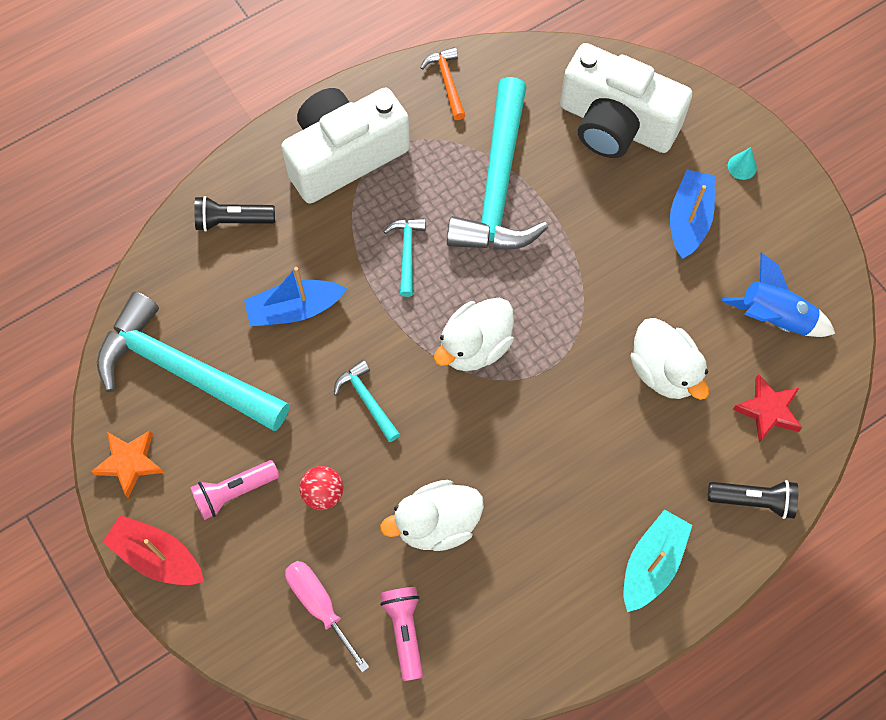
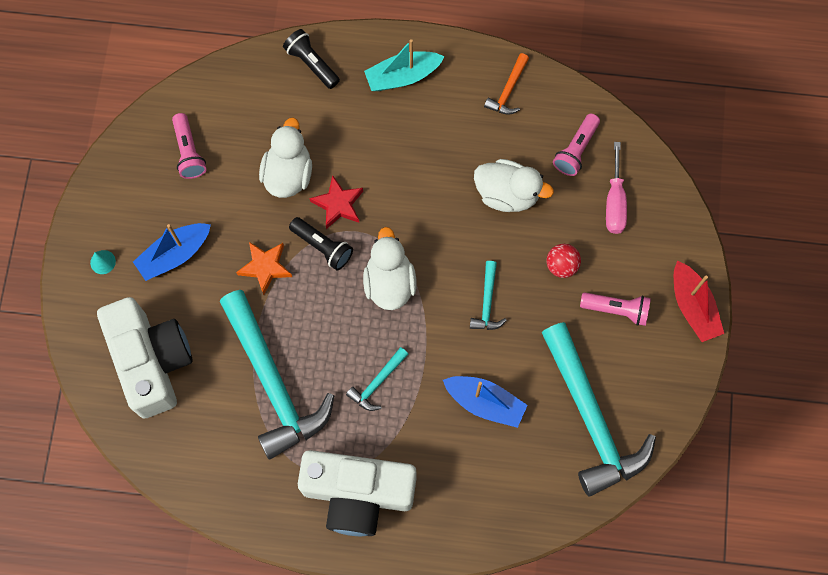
camera: 140 degrees left, 5 degrees up
orange star [91,430,164,498] -> orange star moved to [236,242,292,295]
black flashlight [194,196,275,232] -> black flashlight moved to [289,217,353,271]
orange hammer [420,47,465,120] -> orange hammer moved to [484,53,529,115]
white duck [434,298,514,371] -> white duck turned 90 degrees counterclockwise [363,227,417,310]
turquoise hammer [447,77,548,250] -> turquoise hammer turned 105 degrees clockwise [220,290,334,459]
blue rocket [721,253,835,337] -> pink flashlight [172,113,207,179]
red star [732,374,802,443] -> red star moved to [310,175,363,229]

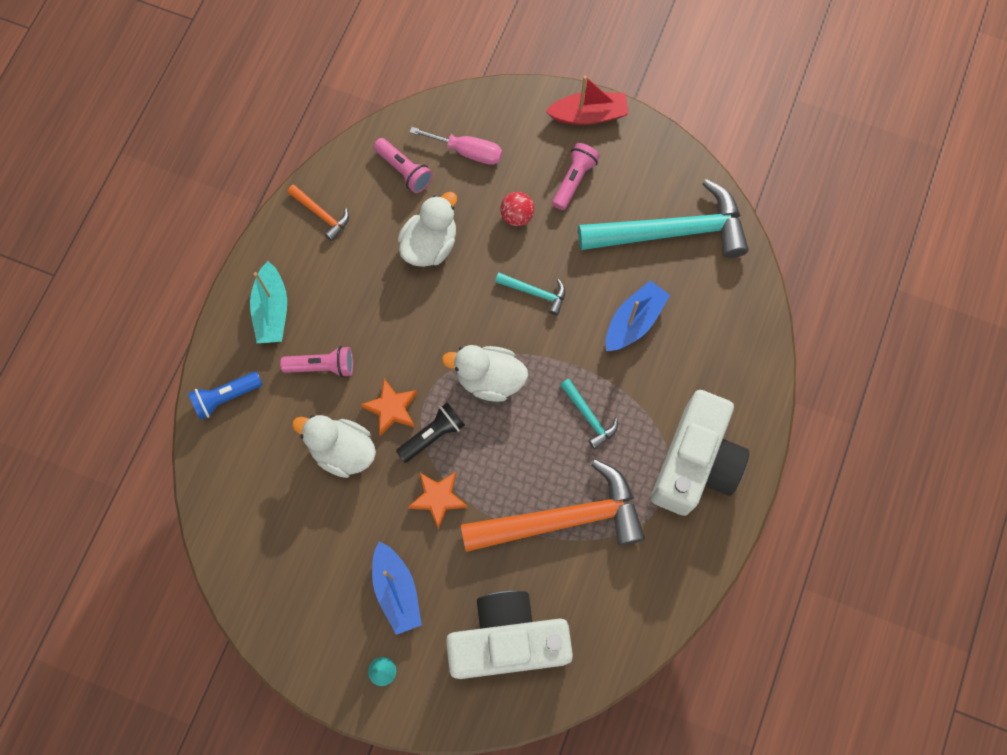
camera: 75 degrees left, 0 degrees up
pink flashlight [172,113,207,179] -> pink flashlight moved to [280,346,353,377]
turquoise hammer [220,290,334,459] -> orange hammer [461,459,645,552]
black flashlight [283,29,340,89] -> blue flashlight [188,371,263,420]
red star [310,175,363,229] -> orange star [360,379,417,436]

